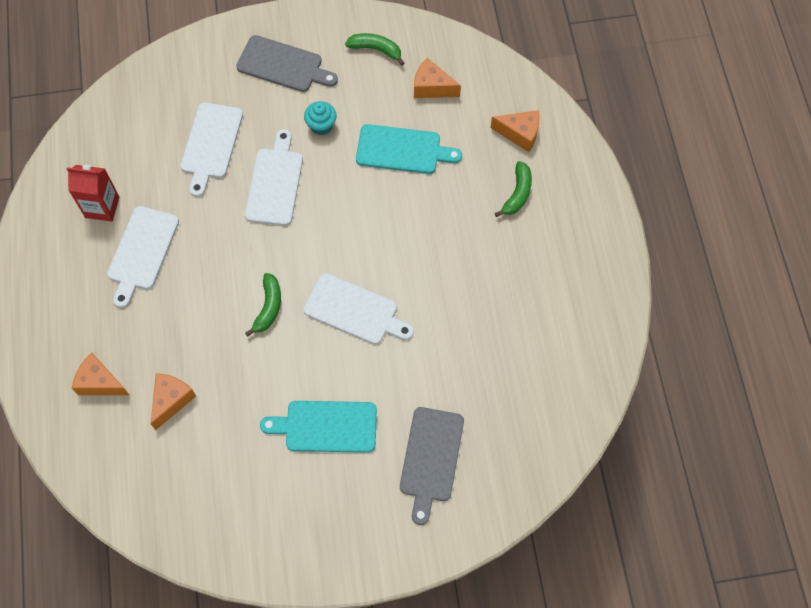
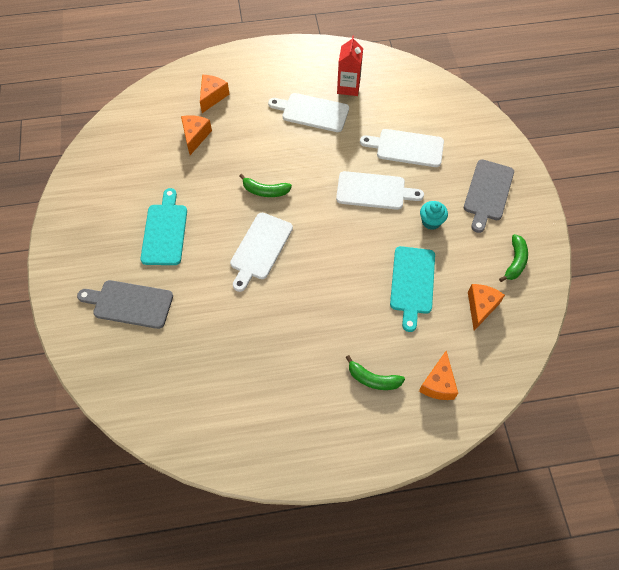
camera: 90 degrees right, 5 degrees down
orange cheese [151,373,196,430] -> orange cheese turned 105 degrees counterclockwise [181,115,212,155]

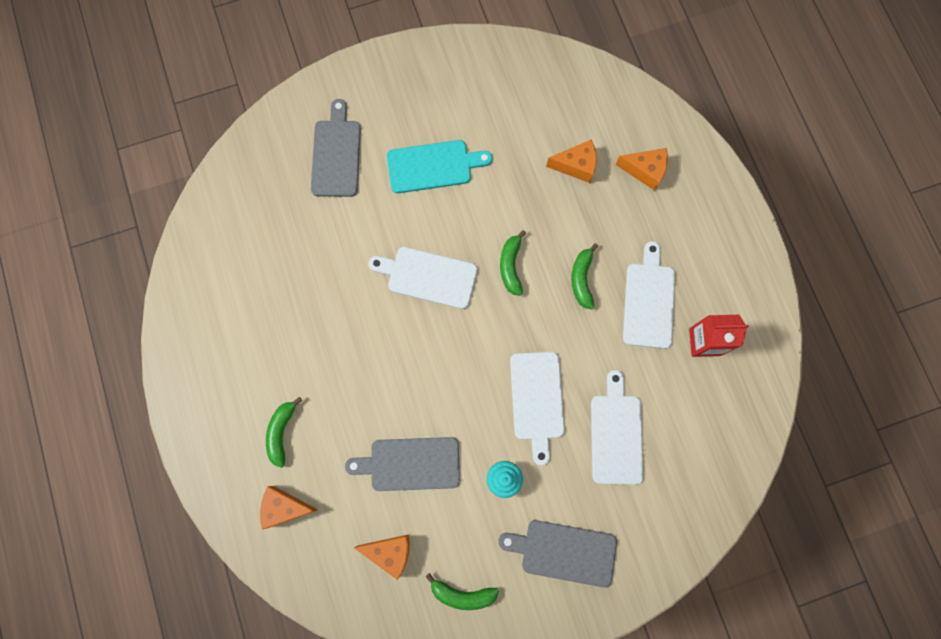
camera: 80 degrees right, 15 degrees up
turquoise cutting board [390,246,435,332] -> grey cutting board [345,437,460,491]
none -> green banana [571,243,598,309]

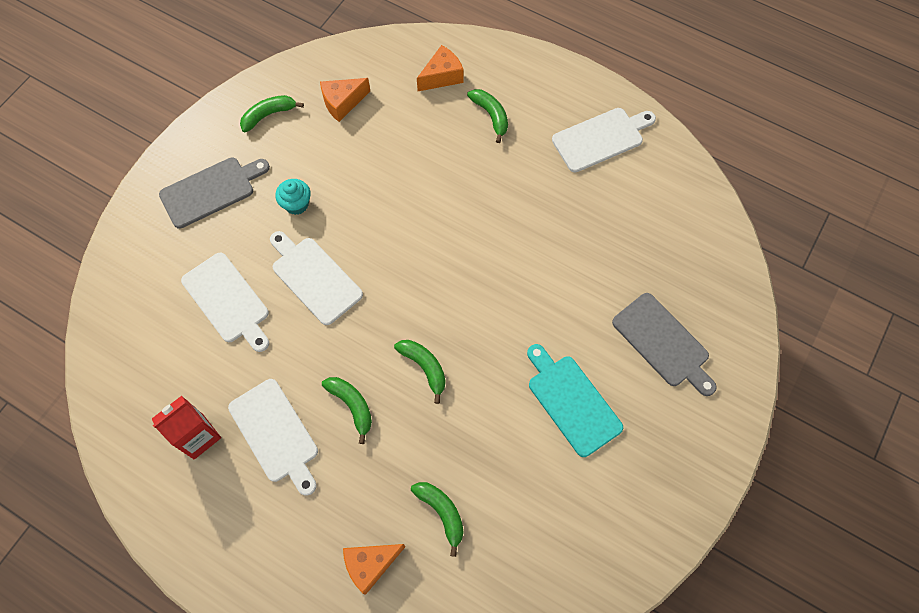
camera: 140 degrees right, 10 degrees down
grey cutting board [345,437,460,491] -> none
white cutting board [368,247,477,309] -> white cutting board moved to [552,108,656,172]
turquoise cutting board [387,140,492,193] -> turquoise cutting board turned 105 degrees clockwise [527,344,623,457]
orange cheese [546,139,597,183] -> green banana [411,482,464,557]

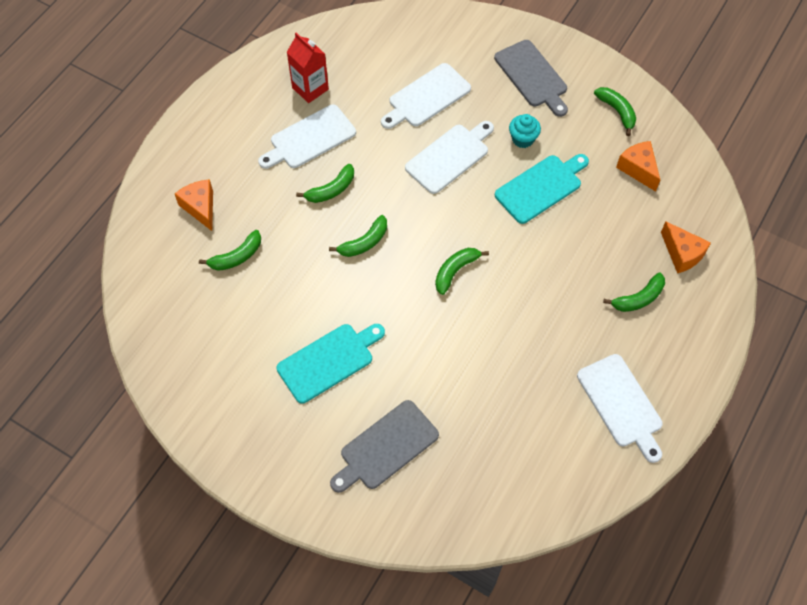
camera: 90 degrees right, 5 degrees down
none -> green banana [435,248,489,295]
none -> turquoise cutting board [495,154,589,224]

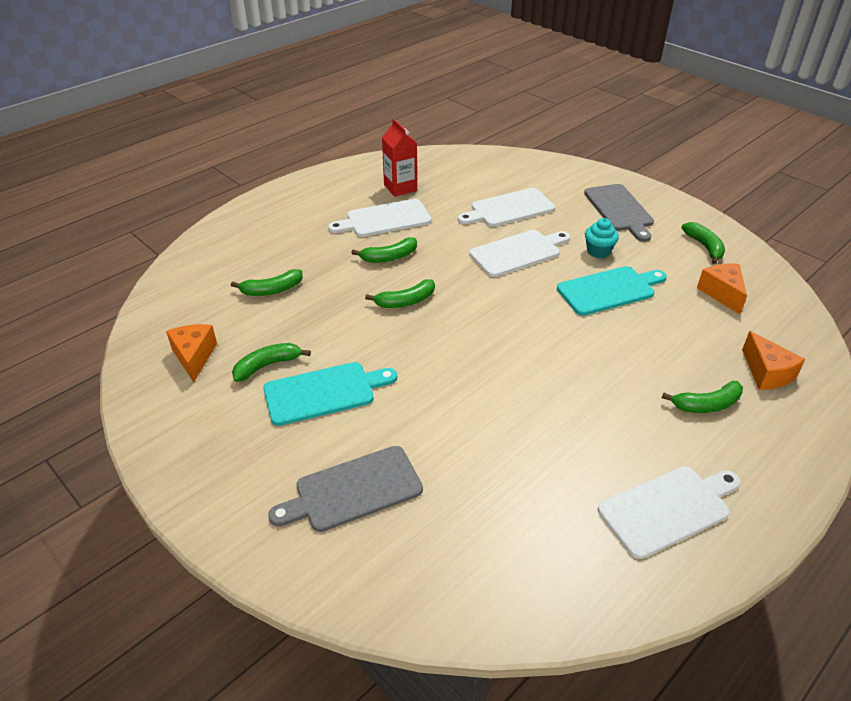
camera: 15 degrees right, 20 degrees down
orange cheese [175,179,213,231] -> orange cheese moved to [166,324,217,382]
green banana [435,248,489,295] -> green banana moved to [232,343,311,382]
white cutting board [577,354,663,463] -> white cutting board turned 105 degrees counterclockwise [598,466,740,559]

